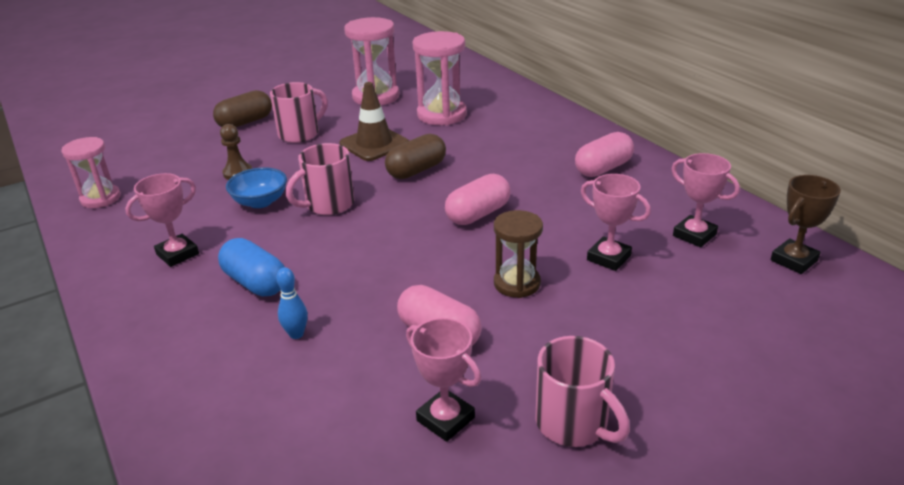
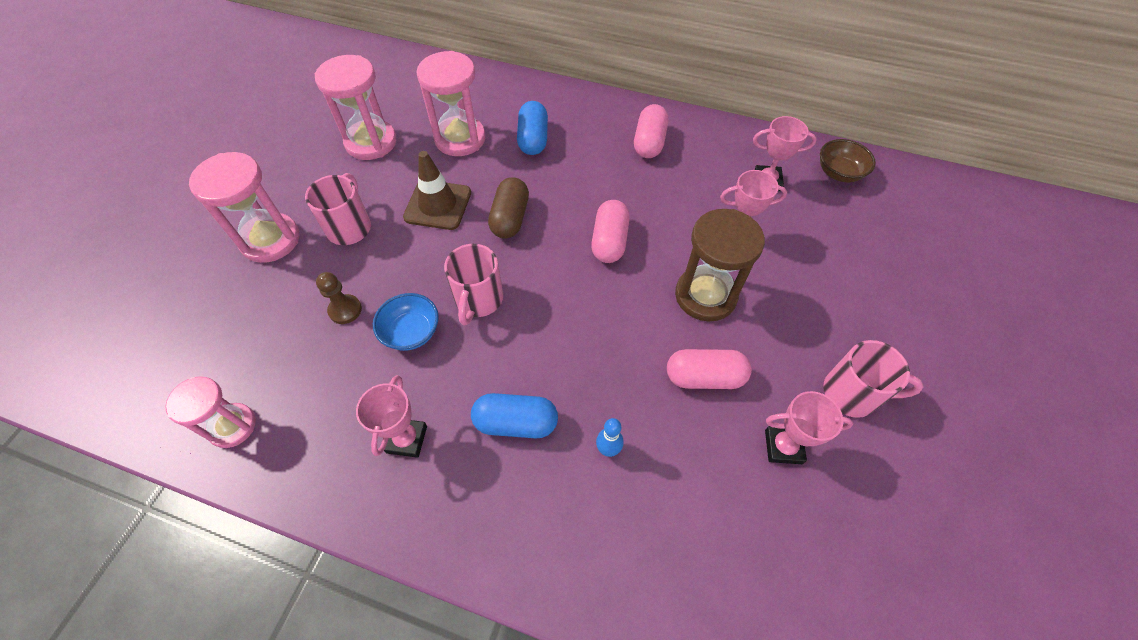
camera: 40 degrees left, 25 degrees up
brown capsule [213,90,272,127] -> pink hourglass [189,152,299,263]
brown hourglass [494,210,543,298] -> brown hourglass [675,209,765,322], size x1.54
brown trophy [771,175,841,274] -> brown bowl [820,139,876,182]
none -> blue capsule [517,101,548,155]

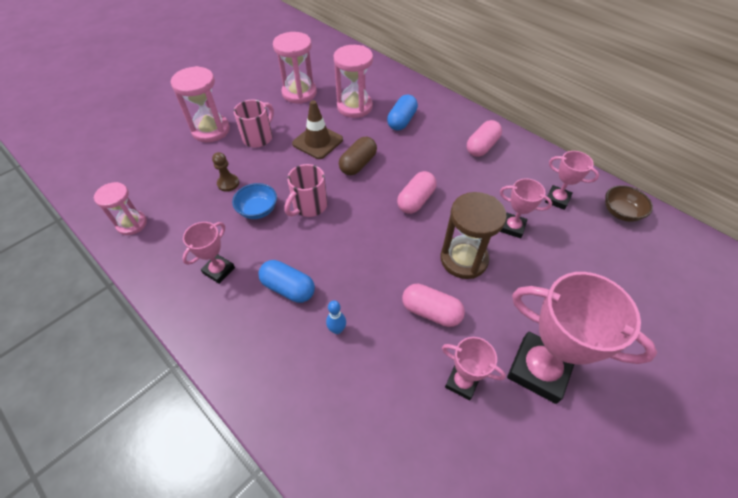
camera: 25 degrees right, 5 degrees down
pink mug [823,340,923,418] -> pink trophy [507,272,657,404]

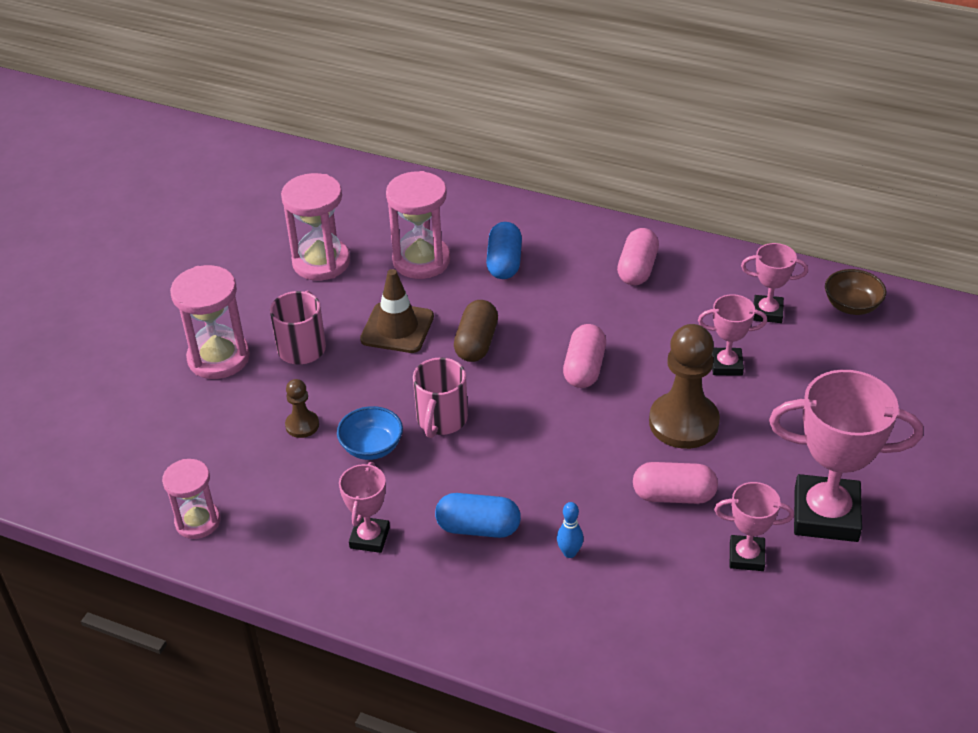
camera: 20 degrees left, 10 degrees down
brown hourglass [440,192,507,279] -> brown pawn [649,324,720,449]

